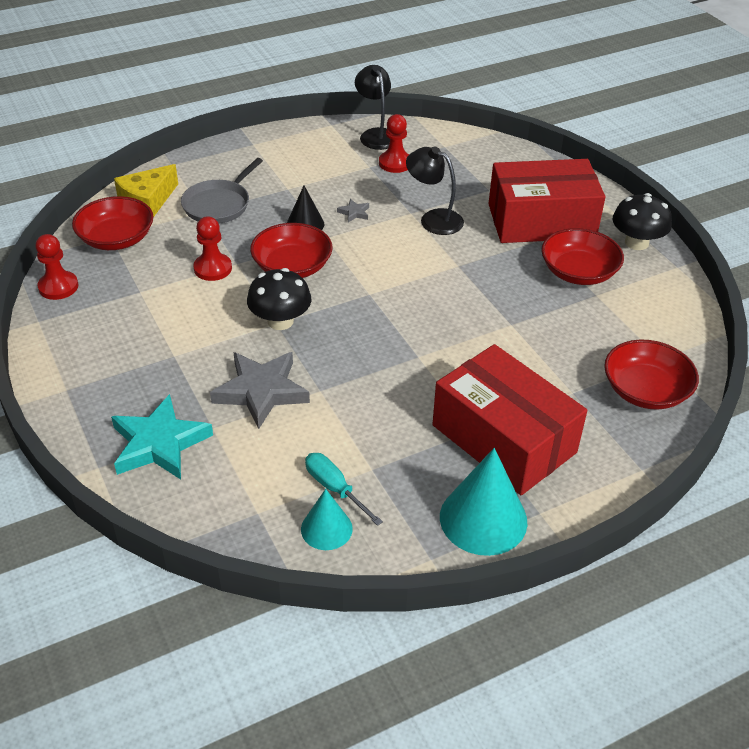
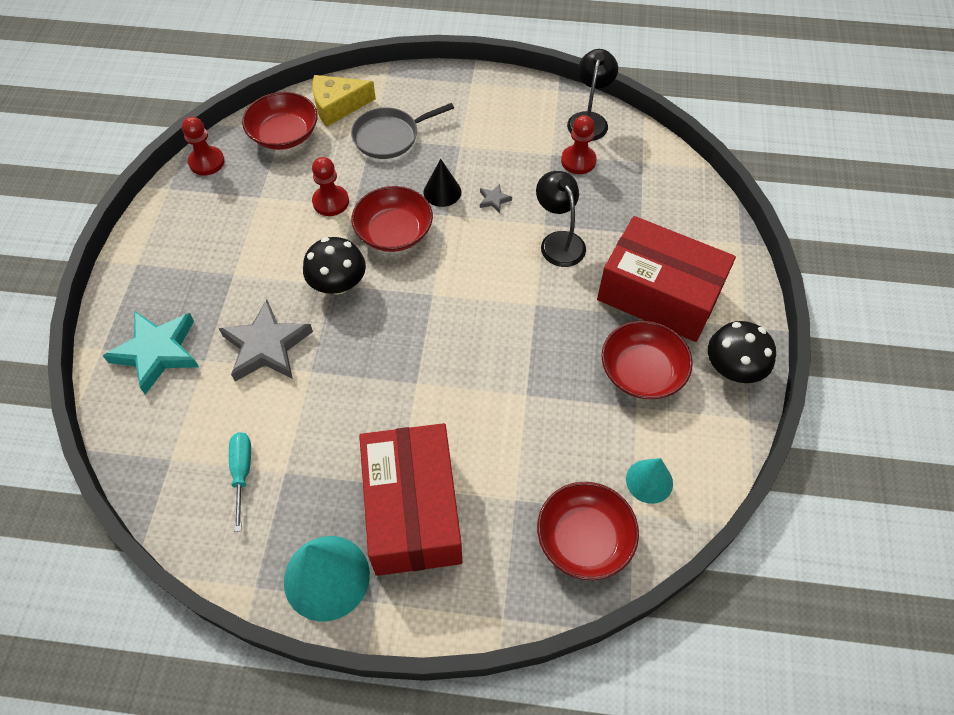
camera: 35 degrees right, 15 degrees up
turquoise cone [301,489,353,550] -> turquoise cone moved to [626,458,673,504]

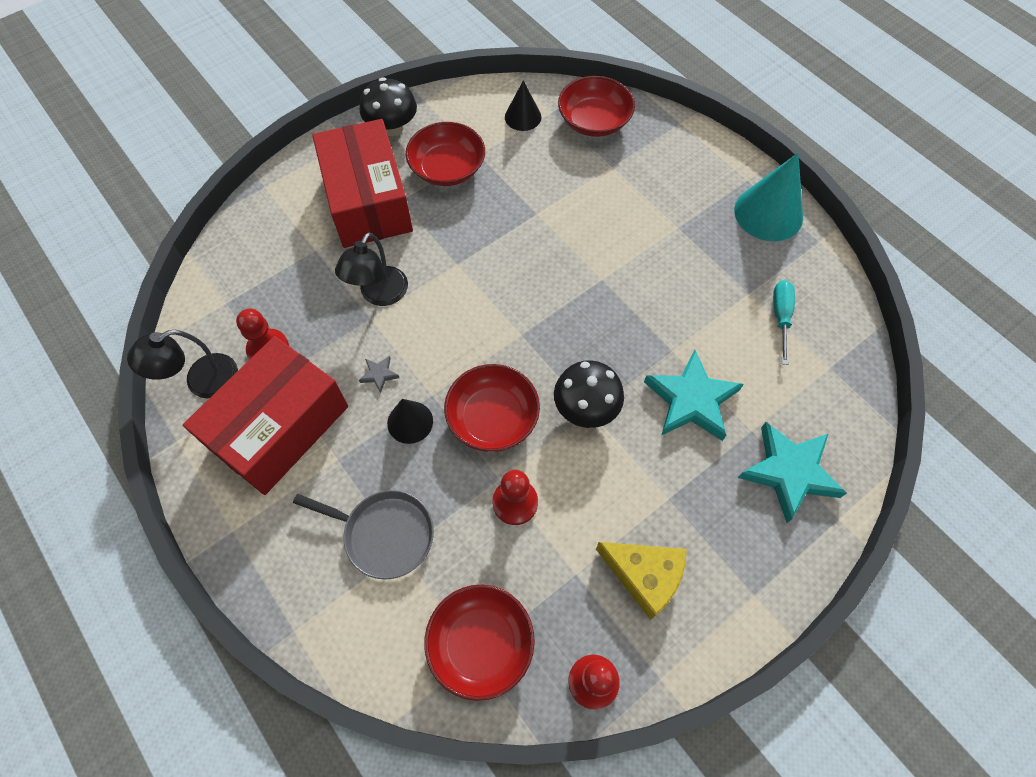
camera: 135 degrees left, 5 degrees up
grey star [219,300,313,382] -> turquoise star [644,349,744,441]
turquoise screwdriver [229,432,251,532] -> turquoise screwdriver turned 150 degrees clockwise [773,280,795,365]
yellow cheese [312,75,376,127] -> yellow cheese moved to [596,542,687,620]
red box [359,423,462,576] -> red box moved to [183,336,348,495]
turquoise cone [626,458,673,504] -> black cone [505,80,541,131]

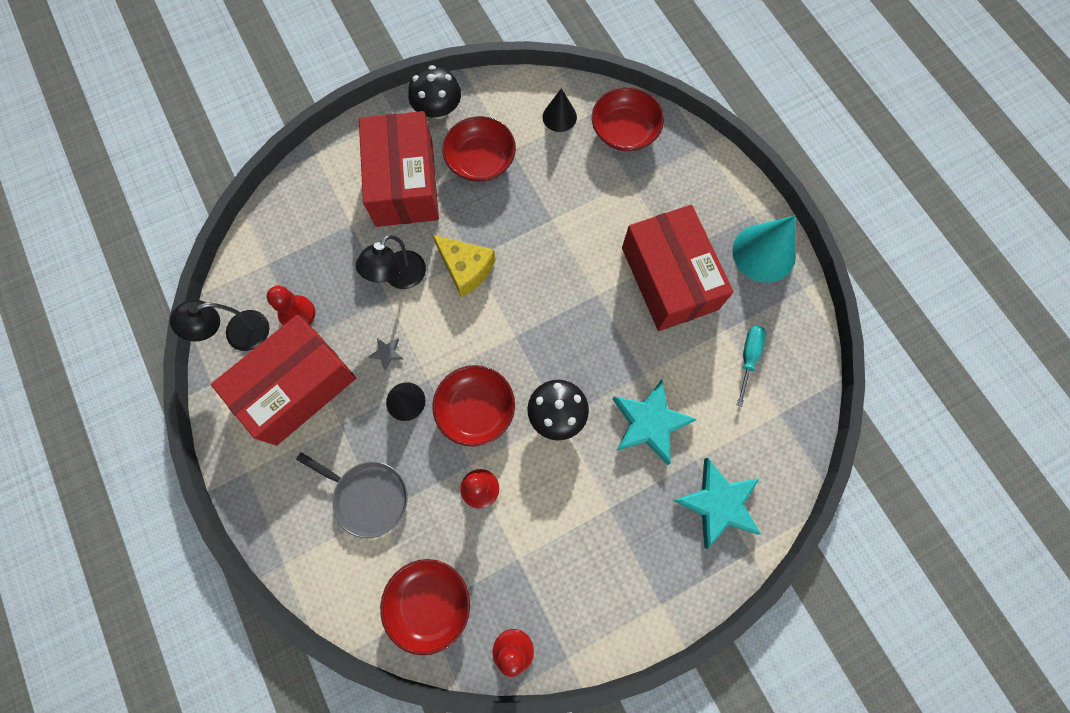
camera: 10 degrees right, 10 degrees up
yellow cheese [596,542,687,620] -> yellow cheese moved to [433,235,496,297]
none -> red box [622,205,734,331]

